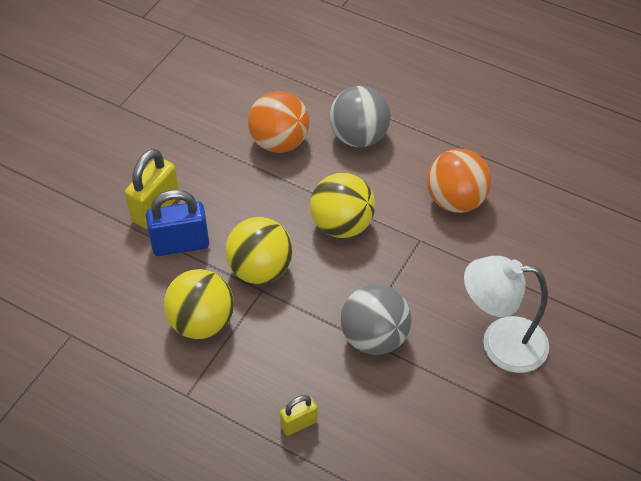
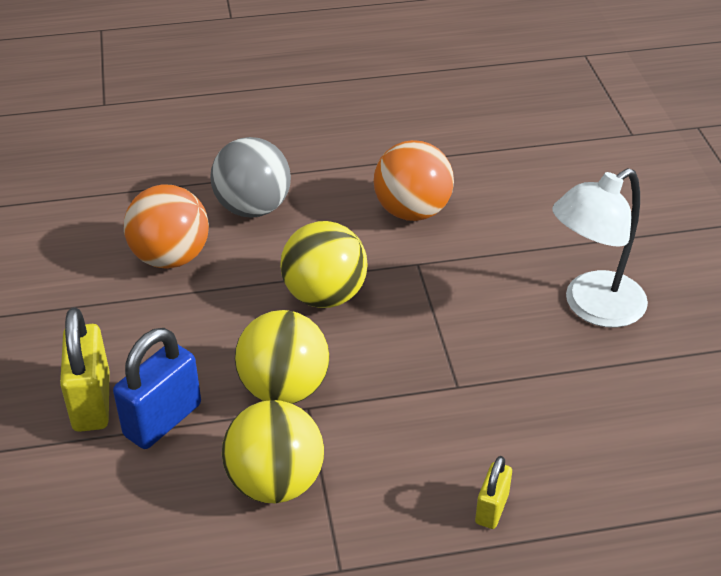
camera: 40 degrees left, 10 degrees down
grey ball [341,284,411,355] -> none

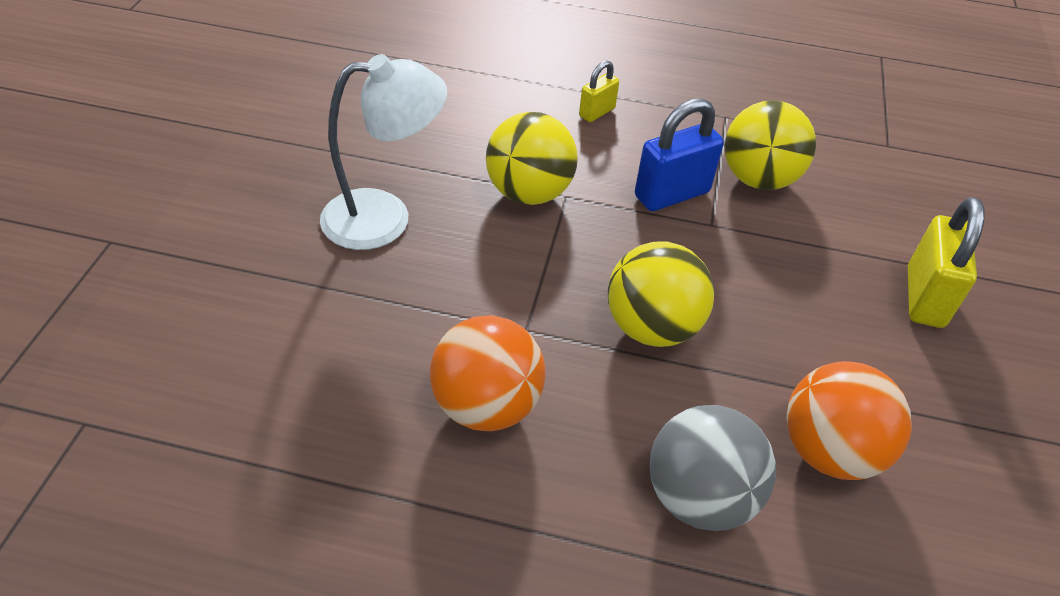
camera: 160 degrees left, 5 degrees up
blue padlock [113,328,201,449] -> blue padlock moved to [635,98,724,211]
yellow ball [235,310,329,404] -> yellow ball moved to [486,112,578,205]

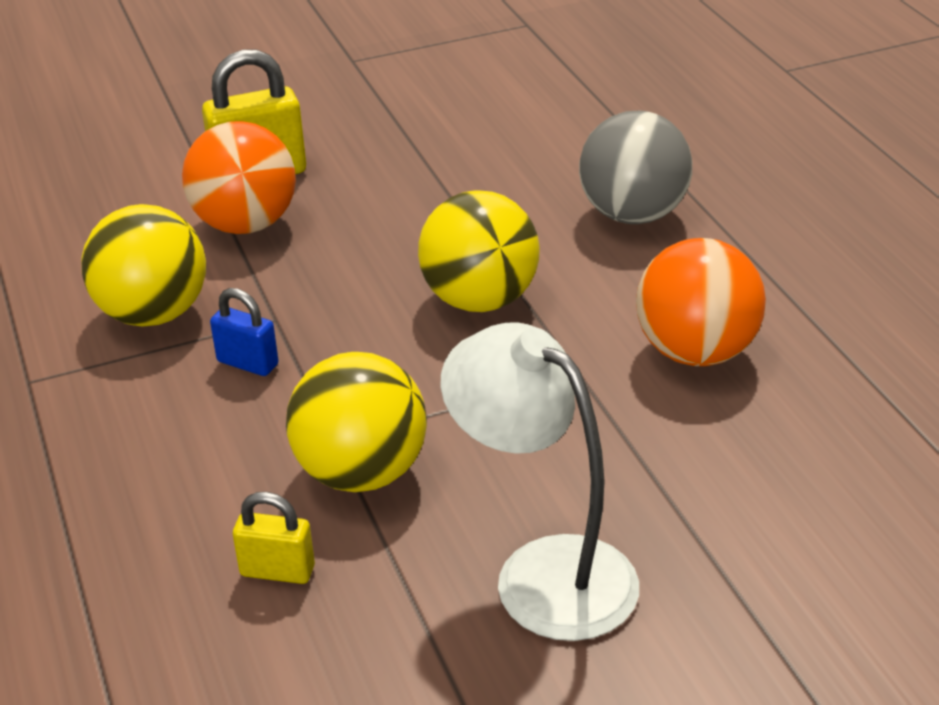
camera: 120 degrees left, 10 degrees down
yellow padlock [579,60,619,122] -> yellow padlock moved to [233,492,315,584]
blue padlock [635,98,724,211] -> blue padlock [210,288,279,376], size x0.57
orange ball [786,361,912,480] -> orange ball moved to [182,121,296,234]

